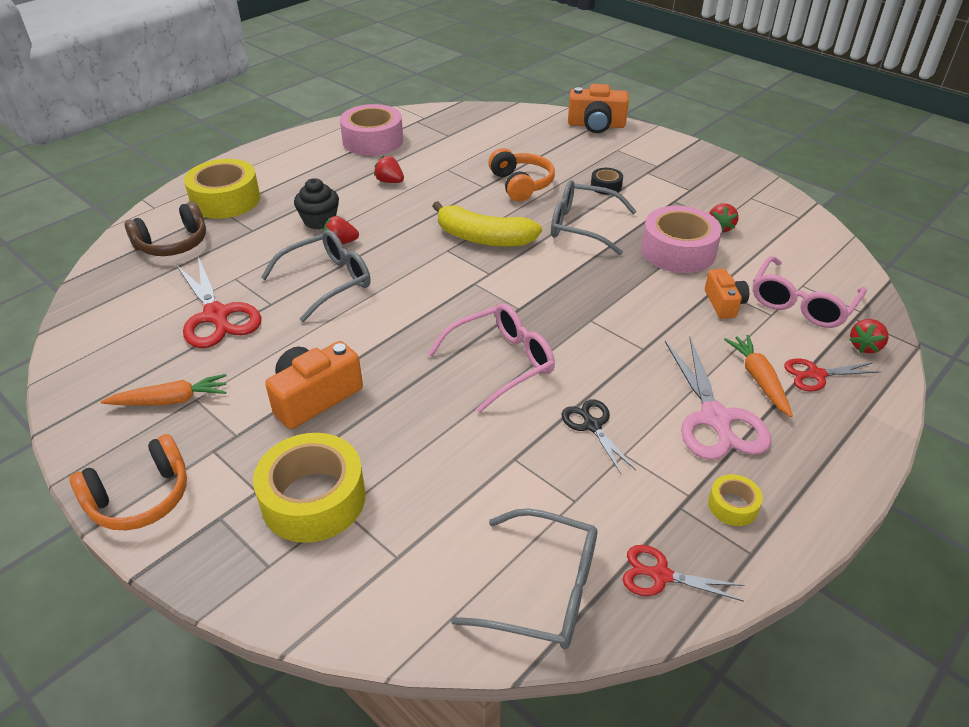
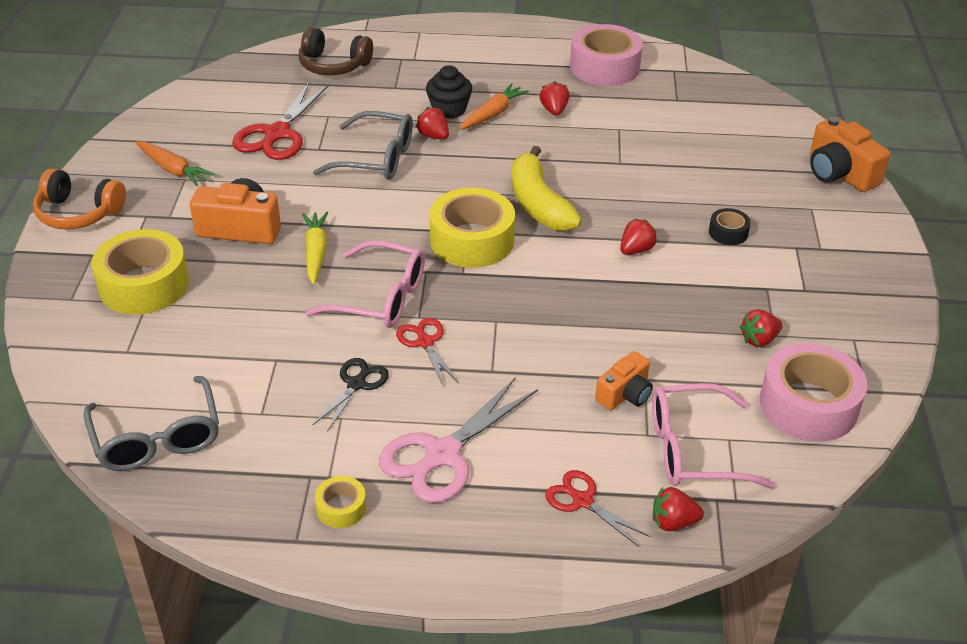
camera: 50 degrees right, 0 degrees up
yellow tape [184,159,260,219] -> yellow tape moved to [430,188,515,268]
orange headphones [488,148,555,202] -> none
grey glasses [551,180,637,255] -> red strawberry [620,218,657,255]
red scissors [623,545,745,602] -> red scissors moved to [396,318,459,387]
pink tape [641,206,722,273] -> pink tape moved to [760,343,867,442]
orange carrot [724,335,793,417] -> orange carrot moved to [460,83,529,130]
none -> yellow carrot [302,212,328,285]

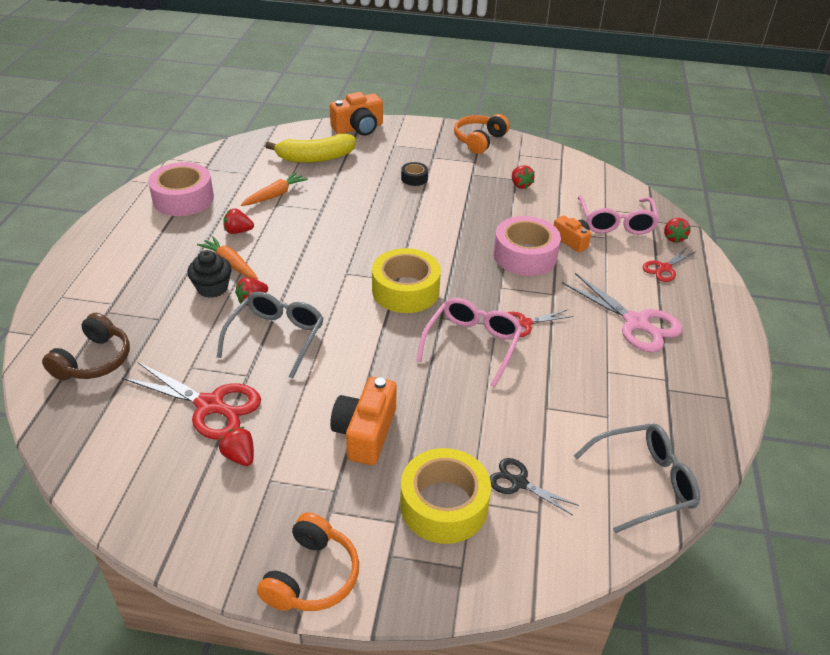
camera: 85 degrees left, 0 degrees up
orange carrot [135,141,215,186] -> orange carrot moved to [241,172,308,206]
yellow carrot [302,212,328,285] -> none
black scissors [312,358,389,432] -> black scissors moved to [490,458,579,515]
yellow tape [315,476,366,528] -> none
yellow banana [512,146,582,231] -> yellow banana moved to [265,134,356,163]
red strawberry [620,218,657,255] -> red strawberry moved to [219,427,254,466]
pink tape [760,343,867,442] -> pink tape moved to [494,216,561,276]
none -> orange headphones [454,114,510,154]

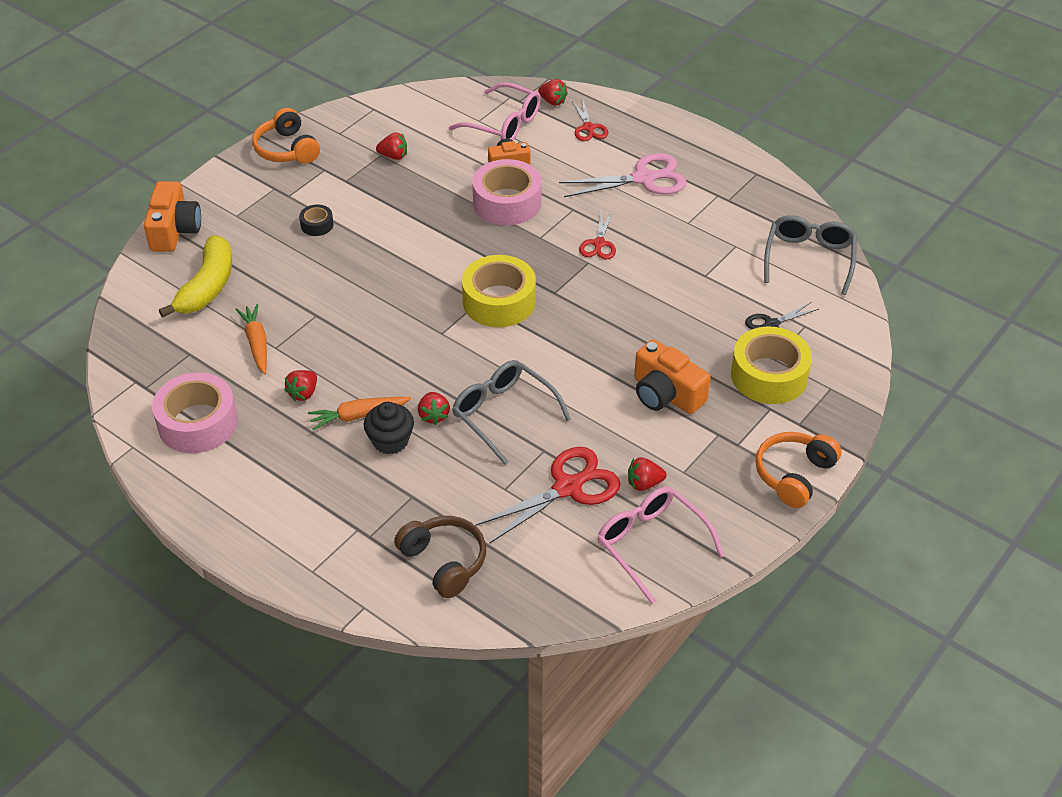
camera: 60 degrees left, 5 degrees up
orange headphones [257,512,359,611] -> orange headphones turned 105 degrees counterclockwise [755,432,842,508]
pink glasses [416,298,523,387] -> pink glasses moved to [597,486,724,604]

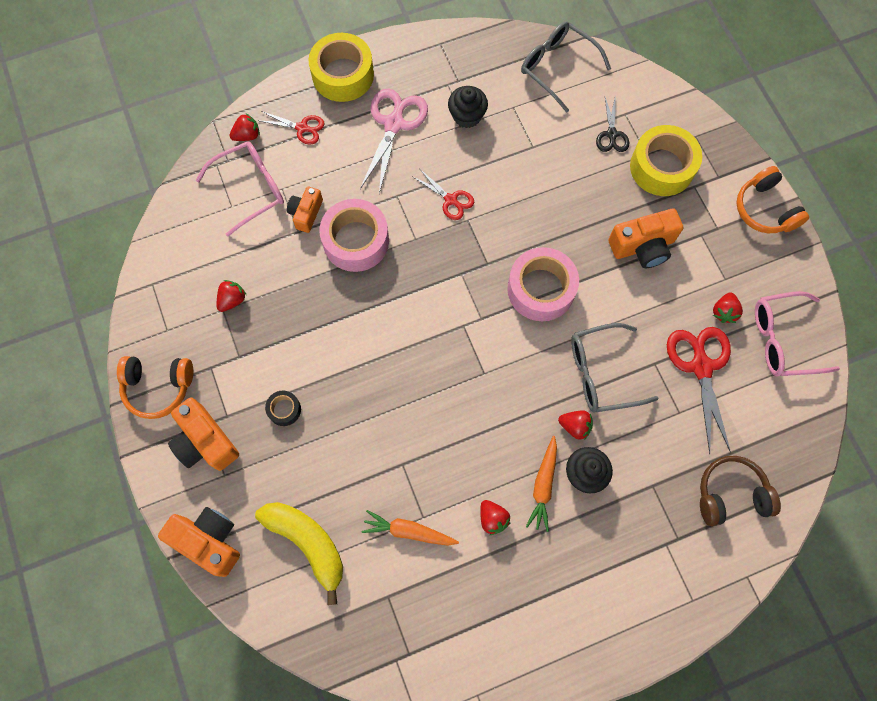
camera: 60 degrees left, 25 degrees up
pink tape [152,373,238,453] -> pink tape moved to [507,247,579,321]
yellow tape [462,255,536,327] -> yellow tape moved to [309,33,374,102]
none -> orange camera [168,397,239,471]
none -> black cupcake [448,86,488,128]

